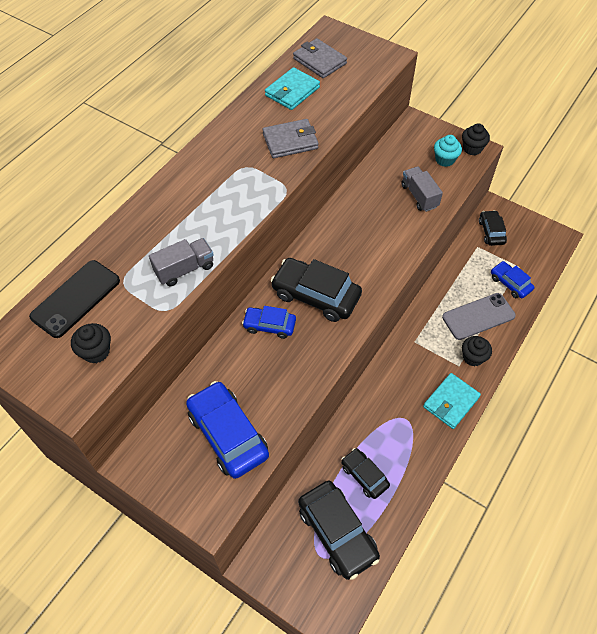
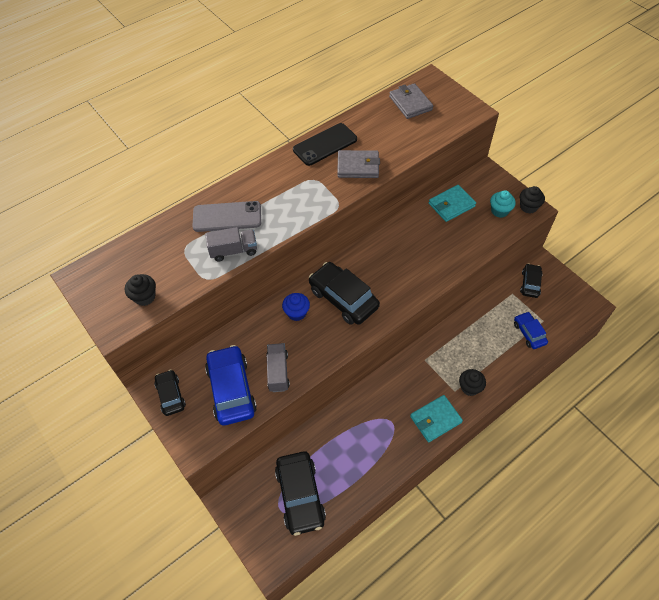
camera: 20 degrees right, 0 degrees up
black phone [29,260,120,338] -> black phone moved to [293,123,357,166]
blue car [242,306,296,339] -> blue cupcake [282,293,310,321]
turquoise wallet [265,67,320,110] -> turquoise wallet moved to [429,185,476,222]
black car [341,448,390,499] -> black car moved to [154,369,186,416]
grey truck [401,166,443,212] -> grey truck moved to [266,343,290,392]
grey phone [442,293,516,340] -> grey phone moved to [193,201,261,232]

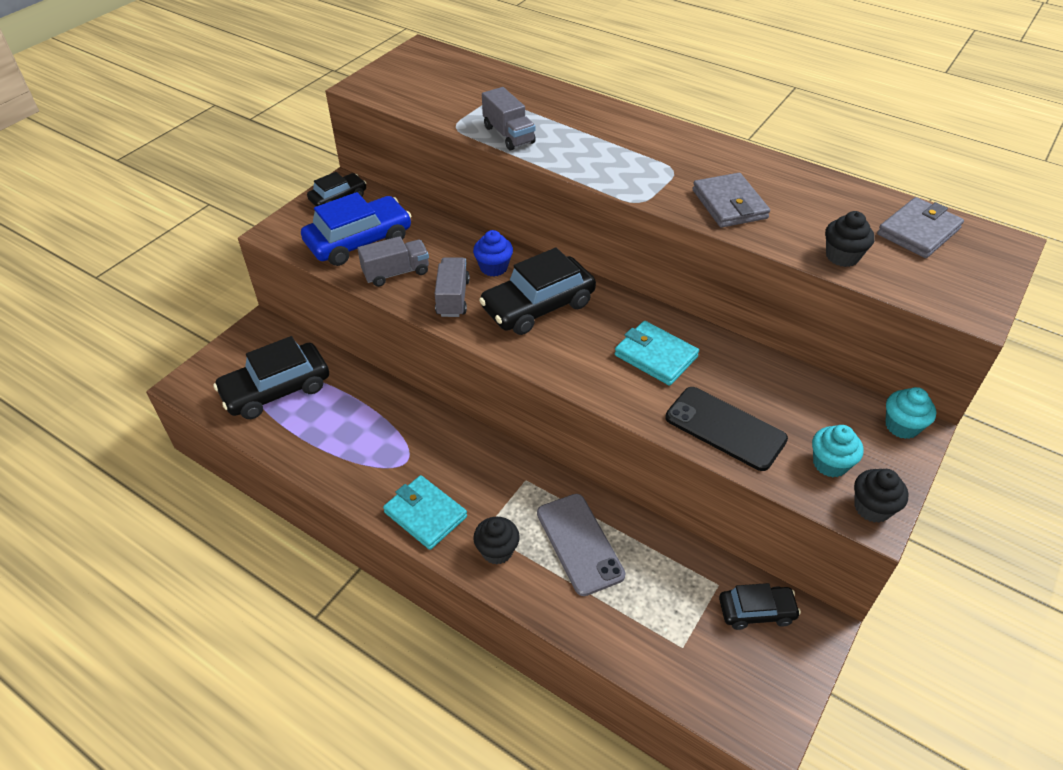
camera: 70 degrees right, 10 degrees down
black cupcake [125,274,156,306] -> black cupcake moved to [825,211,875,267]
grey phone [193,201,261,232] -> grey phone moved to [537,494,625,596]
black phone [293,123,357,166] -> black phone moved to [665,387,788,471]
black car [309,262,380,325] -> black car turned 150 degrees counterclockwise [479,248,596,335]
turquoise wallet [429,185,476,222] -> turquoise wallet moved to [615,321,699,386]
blue car [514,312,548,349] -> none
none -> grey truck [435,257,470,317]
none -> turquoise cupcake [885,387,936,439]

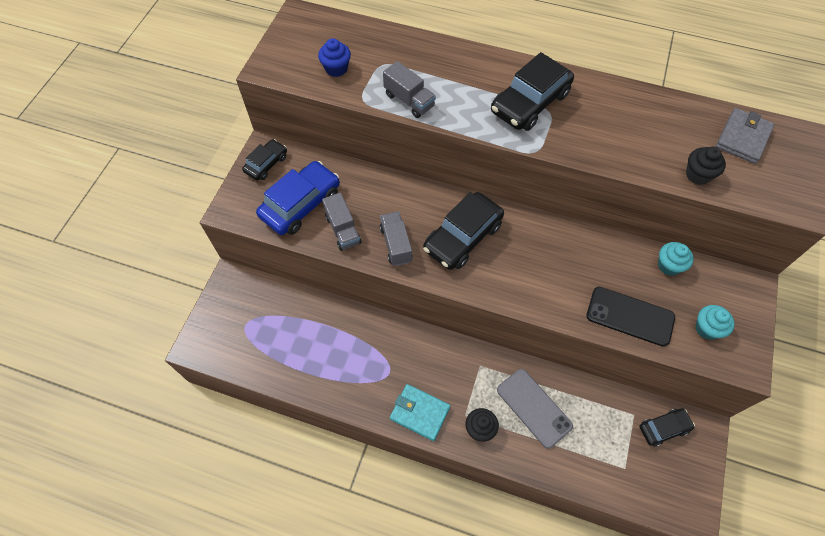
camera: 15 degrees left, 15 degrees up
black car [213,336,329,419] -> black car moved to [491,52,574,131]
grey truck [357,236,429,287] -> grey truck turned 105 degrees clockwise [322,193,361,251]
blue cupcake [473,230,513,277] -> blue cupcake moved to [318,38,351,77]
turquoise wallet [615,321,699,386] -> none
grey wallet [692,173,770,228] -> none
black cupcake [854,469,908,523] -> none
turquoise cupcake [885,387,936,439] -> turquoise cupcake moved to [658,242,694,276]

